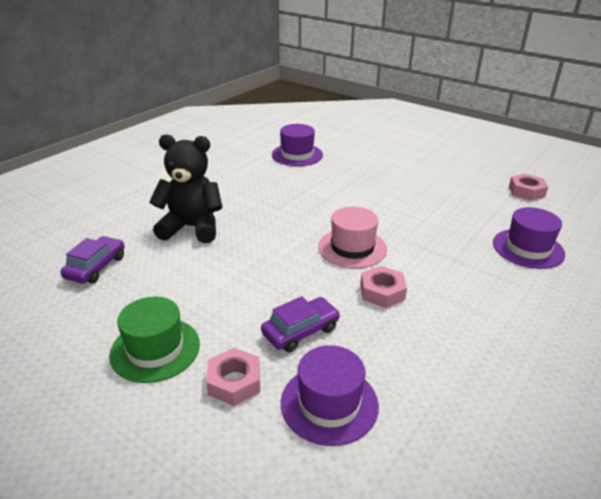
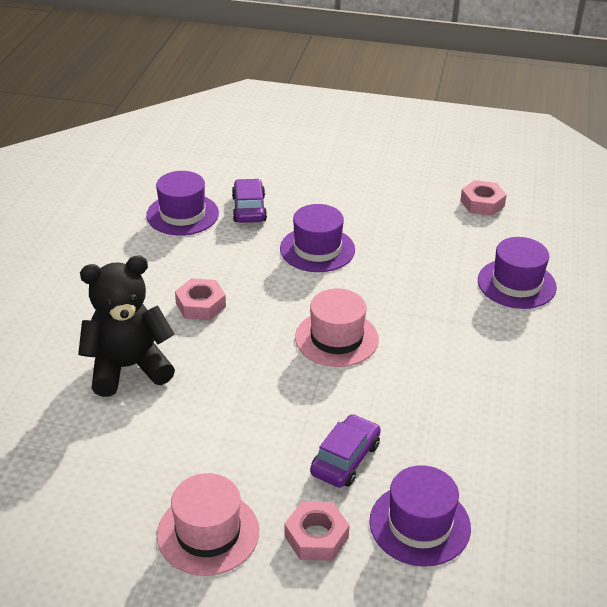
camera: 25 degrees left, 5 degrees up
purple car [60,236,125,284] -> purple car moved to [232,179,267,223]
green hat [109,297,200,383] -> pink hat [157,473,259,576]
pink nut [360,266,407,308] -> pink nut moved to [175,278,226,320]
none -> purple hat [280,204,355,272]

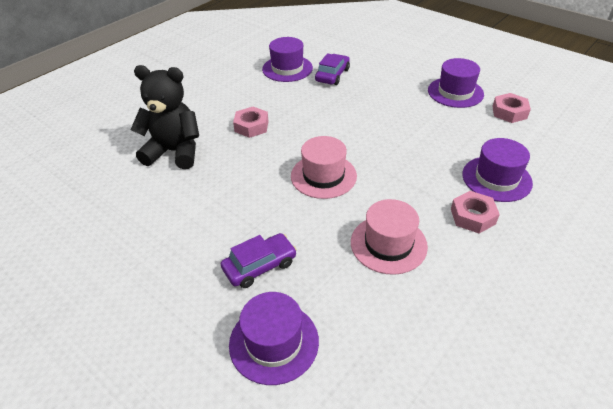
camera: 30 degrees right, 5 degrees up
pink hat [157,473,259,576] -> pink hat moved to [351,199,428,275]
purple hat [280,204,355,272] -> purple hat moved to [428,58,484,108]
pink nut [284,502,350,561] -> pink nut moved to [451,191,500,233]

